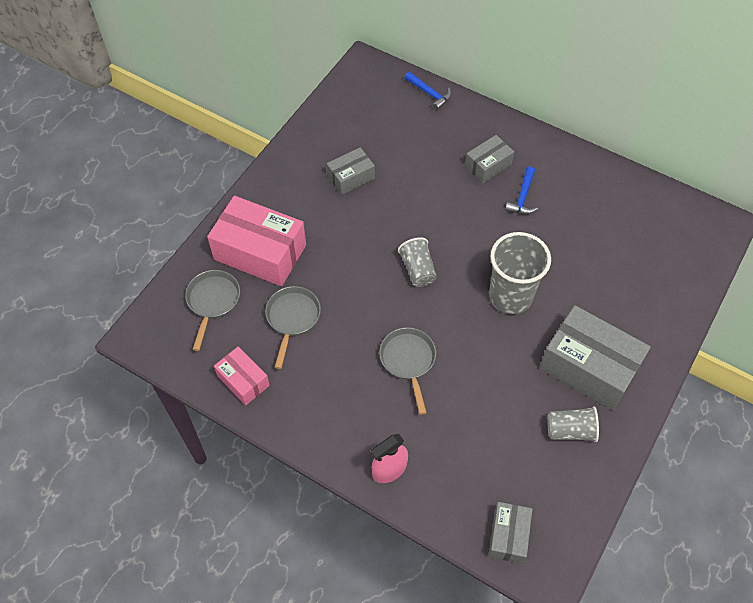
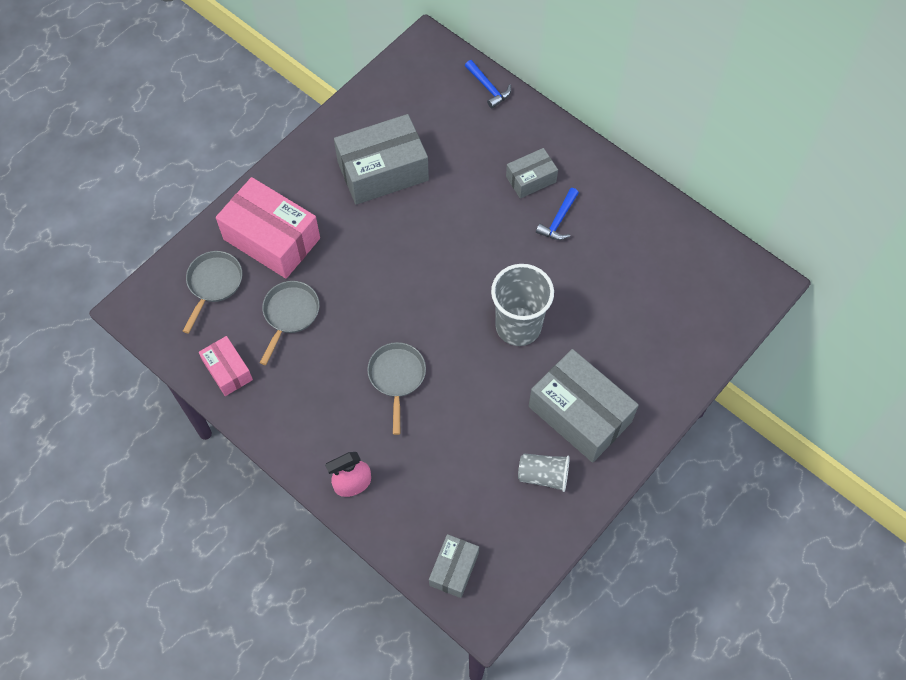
camera: 10 degrees right, 5 degrees up
grey box [327,147,375,195] -> grey box [334,114,429,205], size x1.86
grey cup [398,237,437,287] -> none

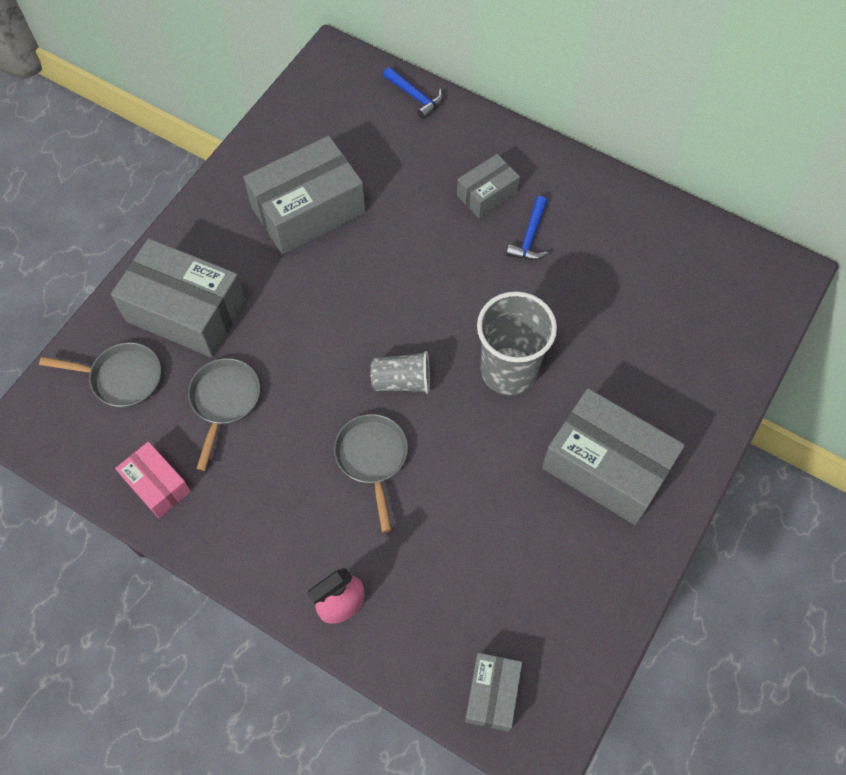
camera: 10 degrees left, 0 degrees up
grey pan [183,251,243,334] -> grey pan turned 90 degrees clockwise [39,342,161,408]
pink box [216,177,320,279] -> grey box [111,238,246,357]
grey cup [518,453,570,492] -> grey cup moved to [370,351,430,394]

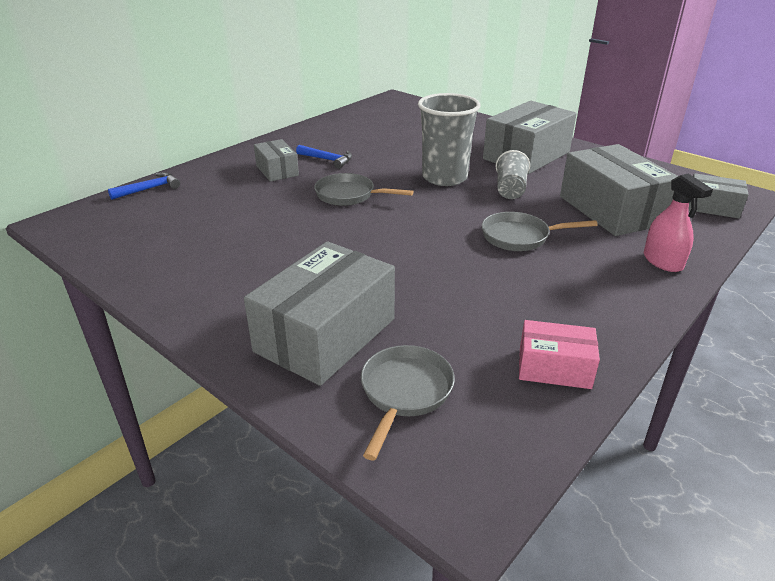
camera: 80 degrees left, 30 degrees down
pink box [115,442,191,518] -> pink box turned 45 degrees clockwise [519,320,600,389]
grey pan [188,358,260,471] -> grey pan moved to [314,173,414,206]
grey box [243,136,366,255] -> grey box moved to [560,144,678,236]
grey cup [370,351,430,394] -> grey cup moved to [496,150,530,199]

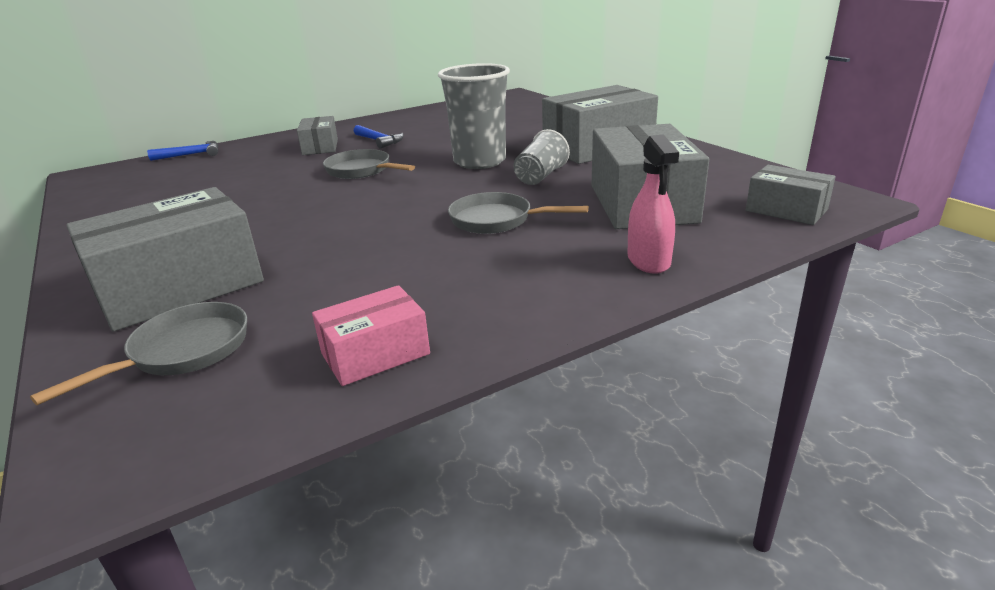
camera: 20 degrees right, 5 degrees down
pink box [519,320,600,389] -> pink box turned 60 degrees counterclockwise [312,285,430,386]

